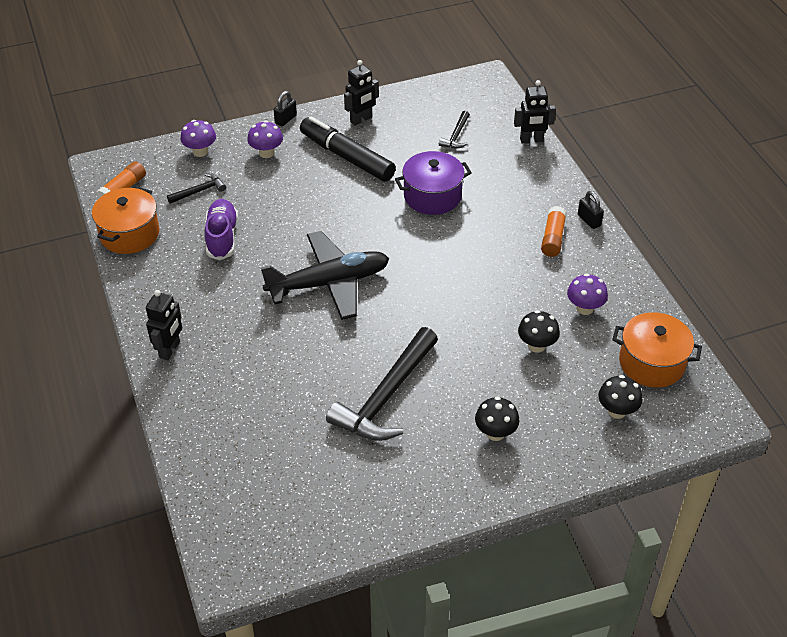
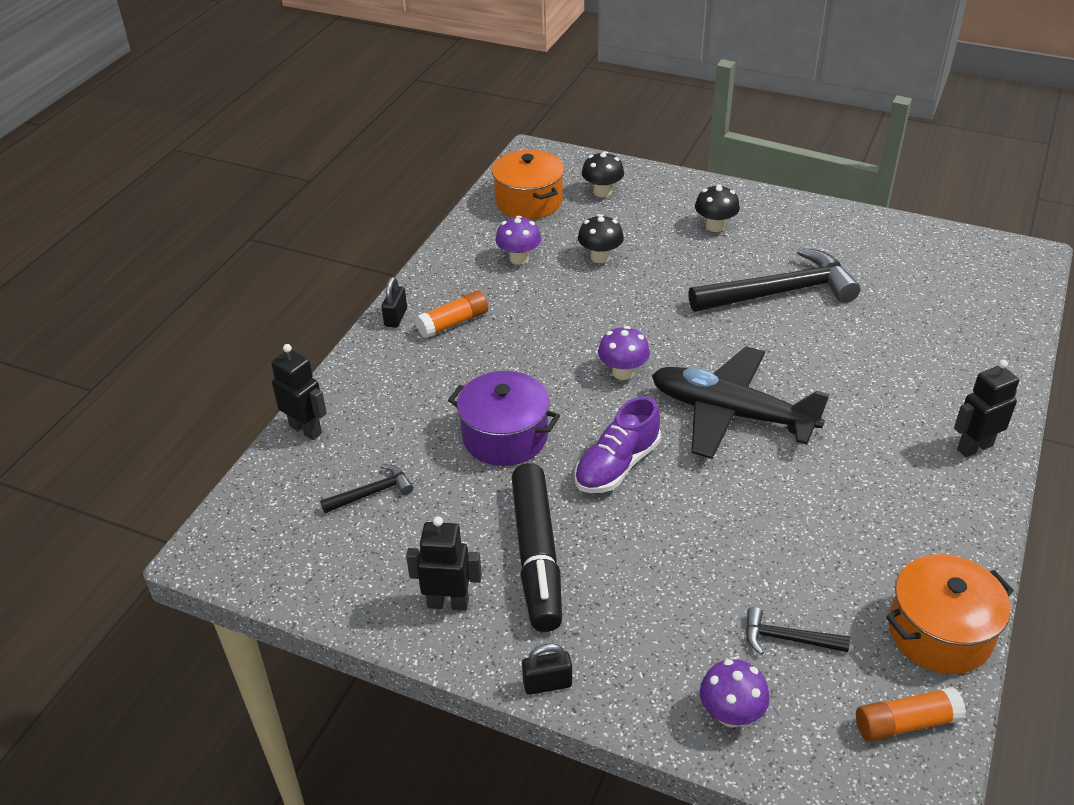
camera: 135 degrees left, 5 degrees down
purple shoe [205,199,238,260] -> purple shoe moved to [575,397,661,493]
purple mushroom [247,121,283,158] -> purple mushroom moved to [598,326,650,380]

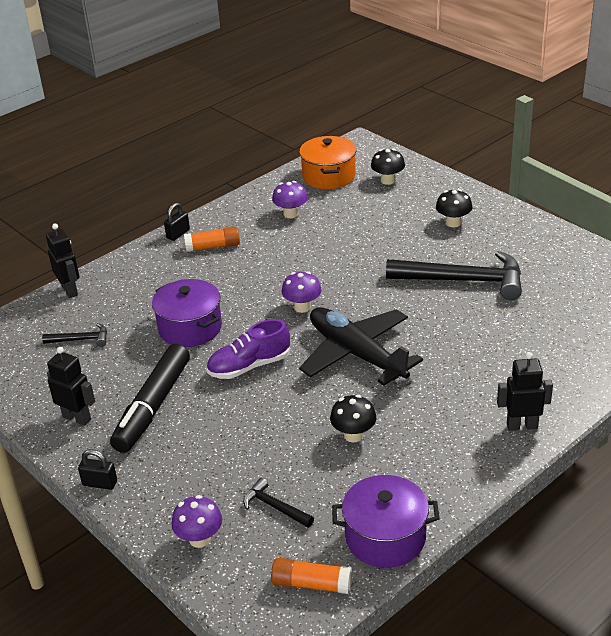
camera: 25 degrees right, 5 degrees down
black mushroom [578,214,624,263] -> black mushroom moved to [330,395,376,442]
orange pot [886,554,1014,674] -> purple pot [332,475,440,568]

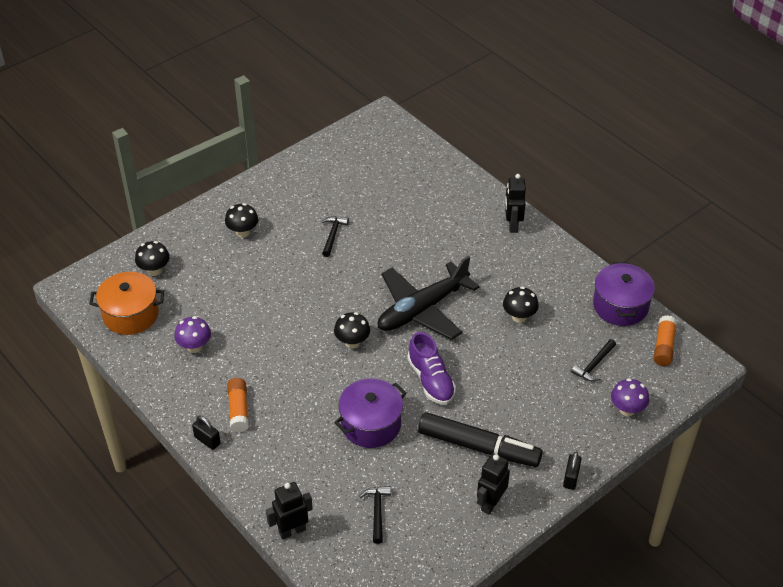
camera: 90 degrees left, 10 degrees up
purple mushroom [282,271,322,313] -> black mushroom [334,312,370,348]
black hammer [386,251,522,300] -> black hammer [321,216,349,257], size x0.46

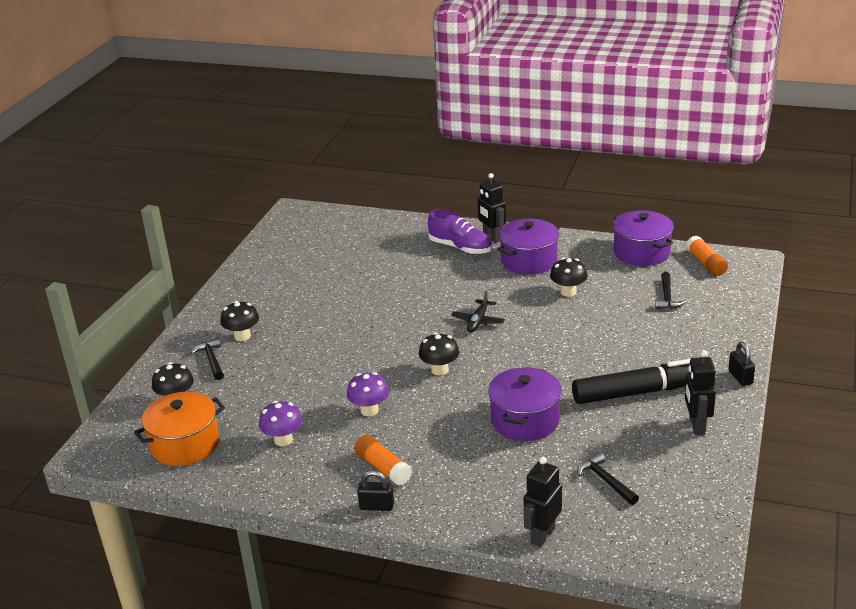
camera: 30 degrees left, 15 degrees down
black hammer [321,216,349,257] -> black hammer moved to [191,338,224,380]
black plane [378,255,479,340] -> black plane [451,290,505,332], size x0.45
purple shoe [407,332,456,405] -> purple shoe moved to [428,209,492,254]
purple mushroom [611,378,649,416] -> purple mushroom moved to [347,372,389,416]
none -> purple pot [497,219,560,275]

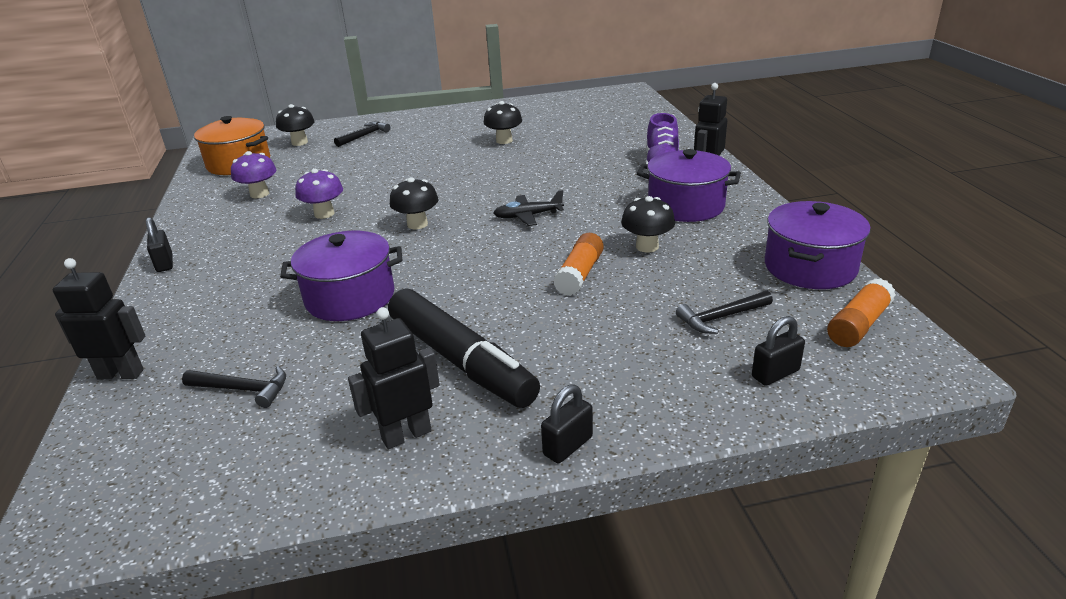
camera: 60 degrees right, 0 degrees up
black mushroom [220,301,259,341] -> black mushroom moved to [483,101,522,144]
orange glue stick [355,435,412,486] -> orange glue stick moved to [553,233,604,296]
black hammer [577,452,639,505] -> black hammer turned 75 degrees clockwise [182,366,286,408]
none -> black padlock [752,316,805,386]

